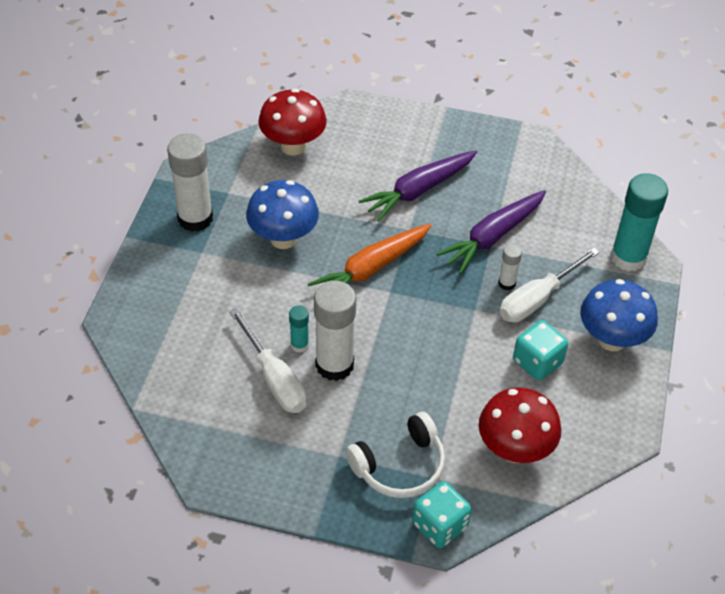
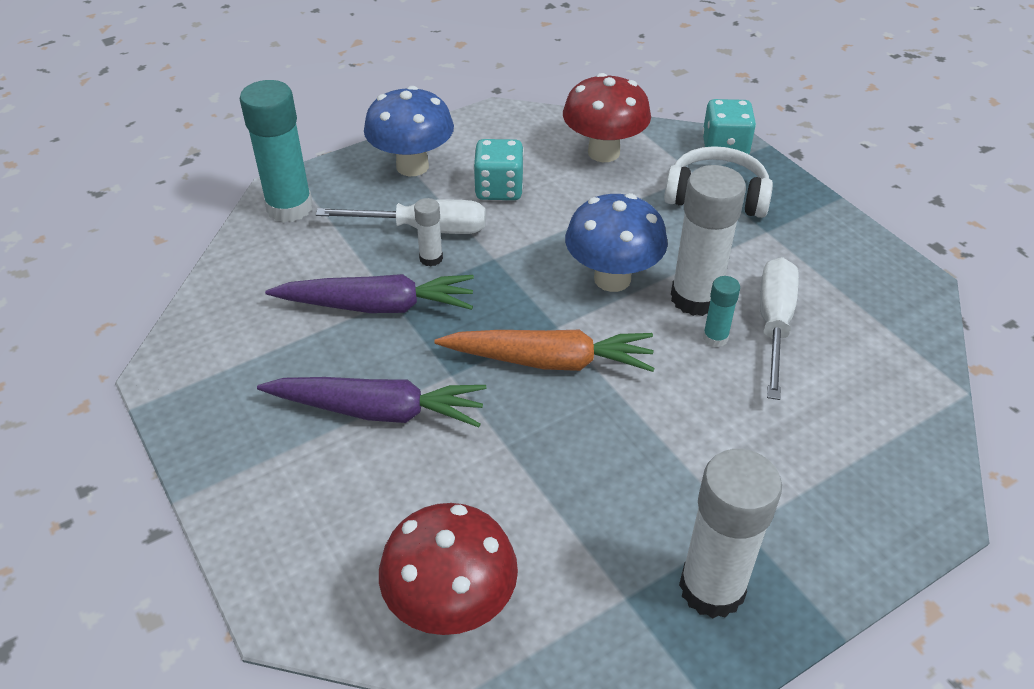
camera: 135 degrees left, 5 degrees down
blue mushroom [246,180,319,249] -> blue mushroom moved to [565,193,668,292]

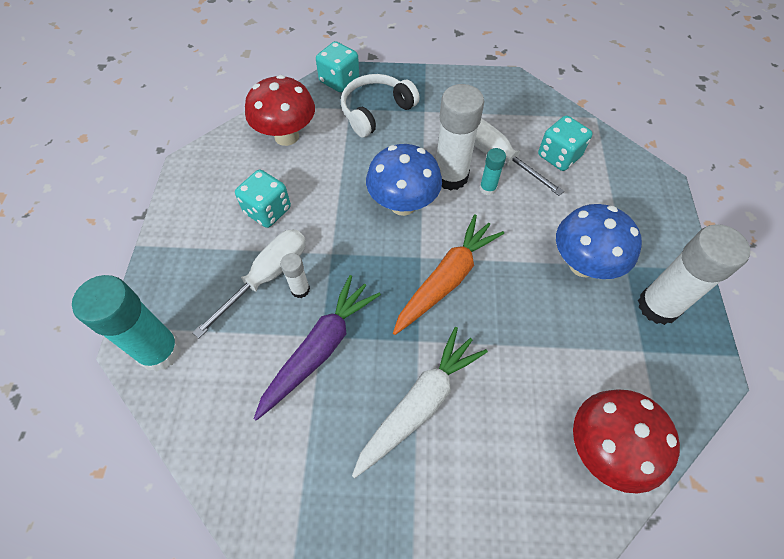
camera: 55 degrees left, 15 degrees up
purple carrot [257,377,486,427] -> white carrot [352,327,488,478]
blue mushroom [364,86,454,176] -> blue mushroom moved to [556,204,642,279]
none -> turquoise dice [538,115,593,171]

